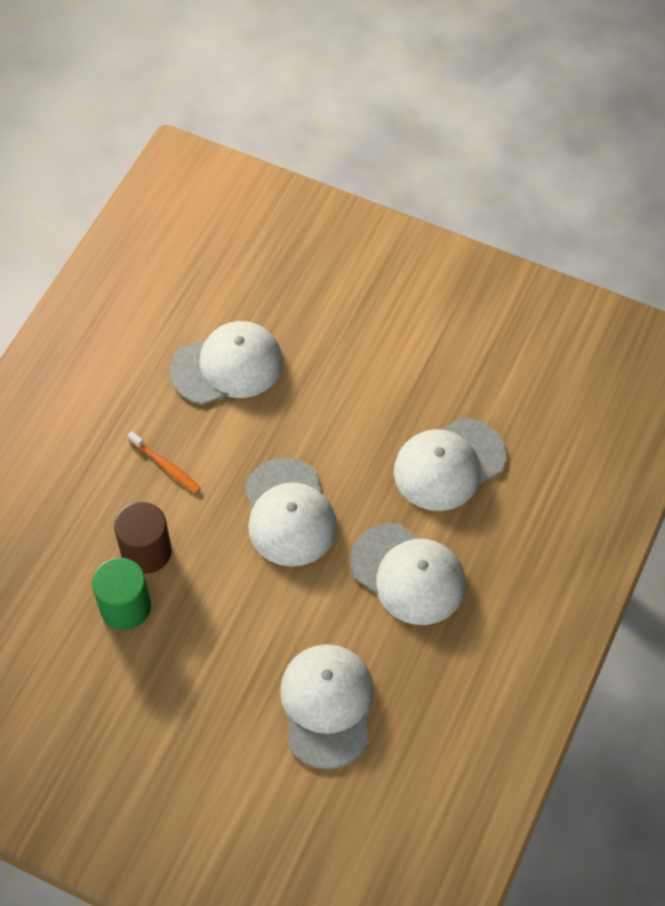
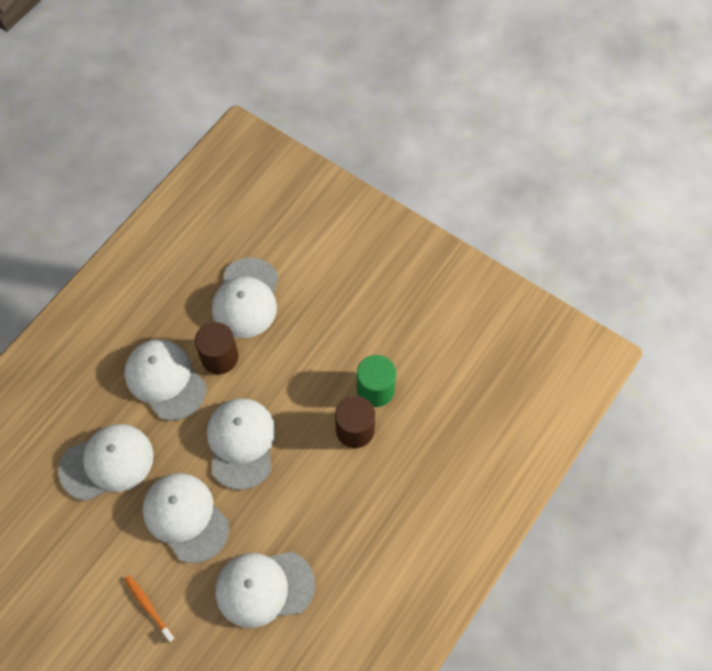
camera: 170 degrees left, 5 degrees up
orange toothbrush [127,431,201,493] -> orange toothbrush moved to [125,575,175,642]
none -> white cap [143,473,229,563]
none -> brown cylinder [195,322,238,374]

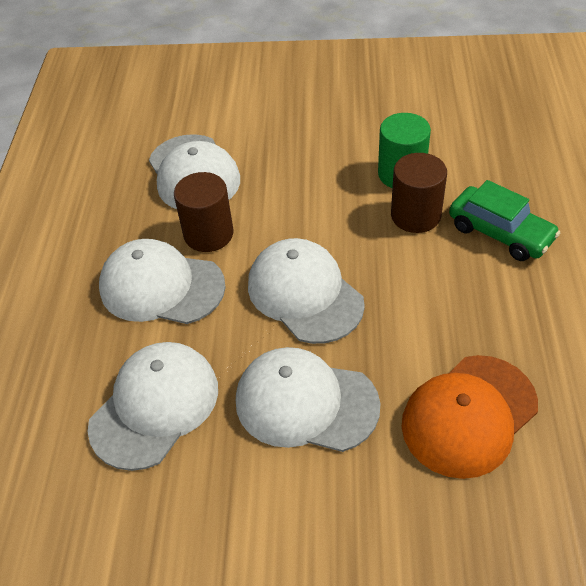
camera: 30 degrees left, 15 degrees down
orange toothbrush [125,575,175,642] -> none
white cap [216,552,315,628] -> orange cap [402,355,538,479]
none -> green car [449,180,560,261]

